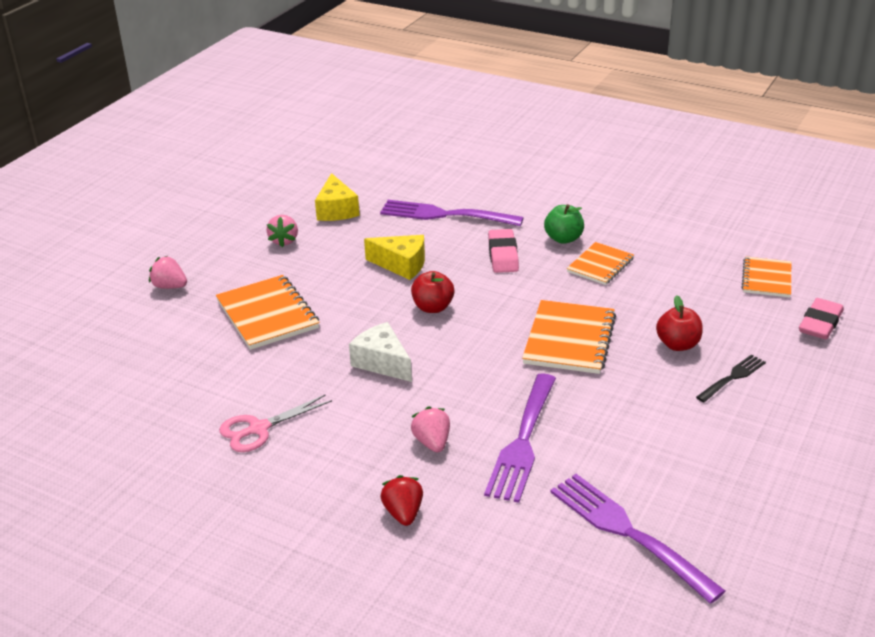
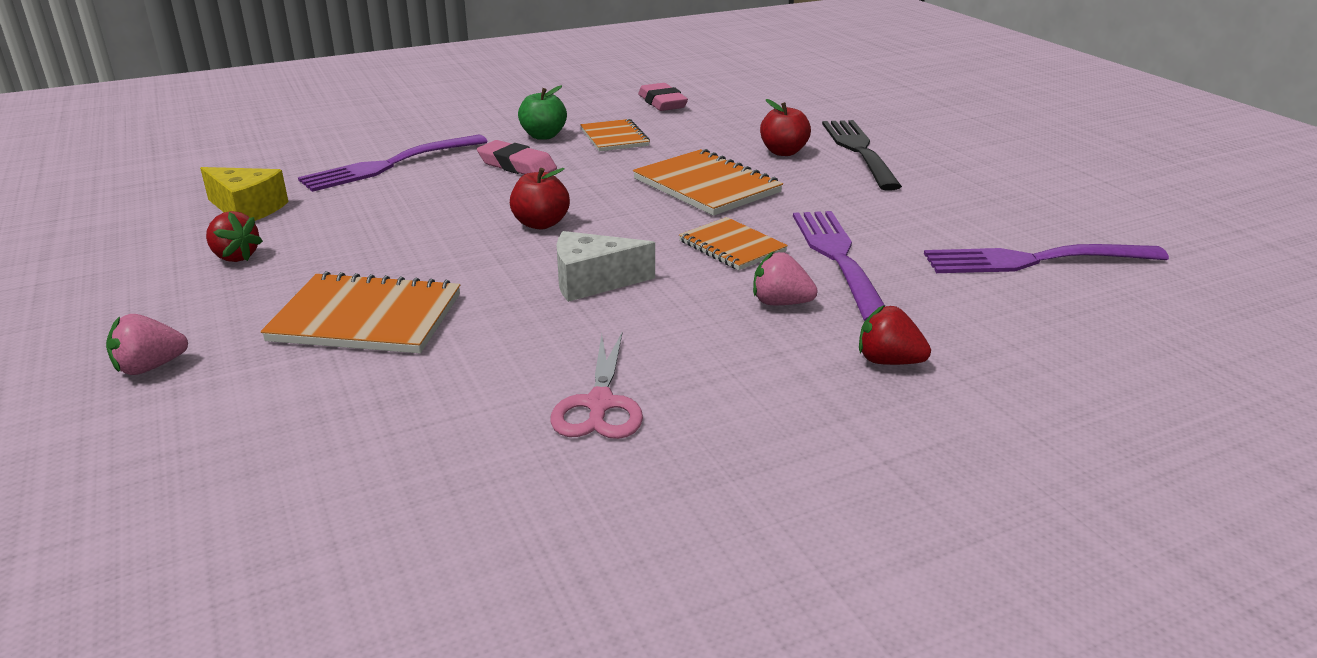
camera: 55 degrees left, 5 degrees down
pink strawberry [266,215,298,247] -> red strawberry [206,211,263,262]
yellow cheese [364,235,425,280] -> none
purple fork [484,373,556,503] -> purple fork turned 150 degrees counterclockwise [793,211,886,321]
black fork [696,354,766,402] -> black fork [822,120,902,191], size x1.84
orange notebook [741,257,791,298] -> orange notebook moved to [679,217,788,270]
pink eraser [799,298,844,339] -> pink eraser moved to [638,83,688,111]

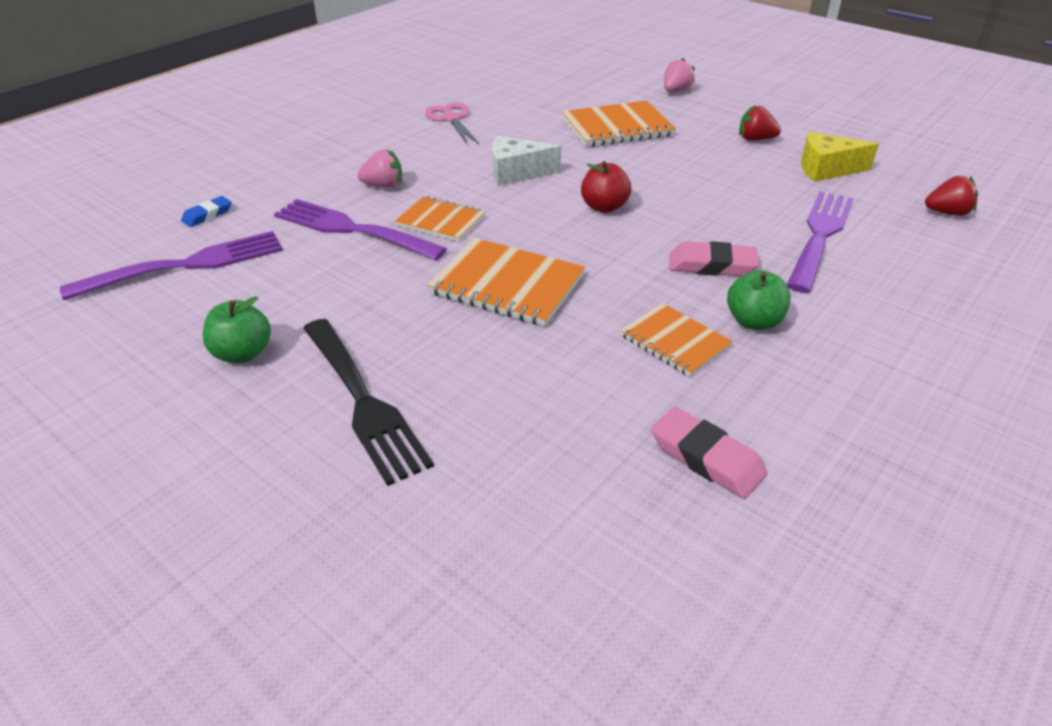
camera: 155 degrees right, 10 degrees up
white cheese [557,231,655,302] -> white cheese turned 150 degrees counterclockwise [492,136,561,186]
red apple [760,99,811,156] -> none
purple fork [793,211,886,321] -> purple fork turned 150 degrees clockwise [274,199,447,260]
red strawberry [859,305,931,365] -> red strawberry moved to [925,175,978,216]
none -> blue eraser [181,196,232,227]
none -> green apple [203,296,271,363]

